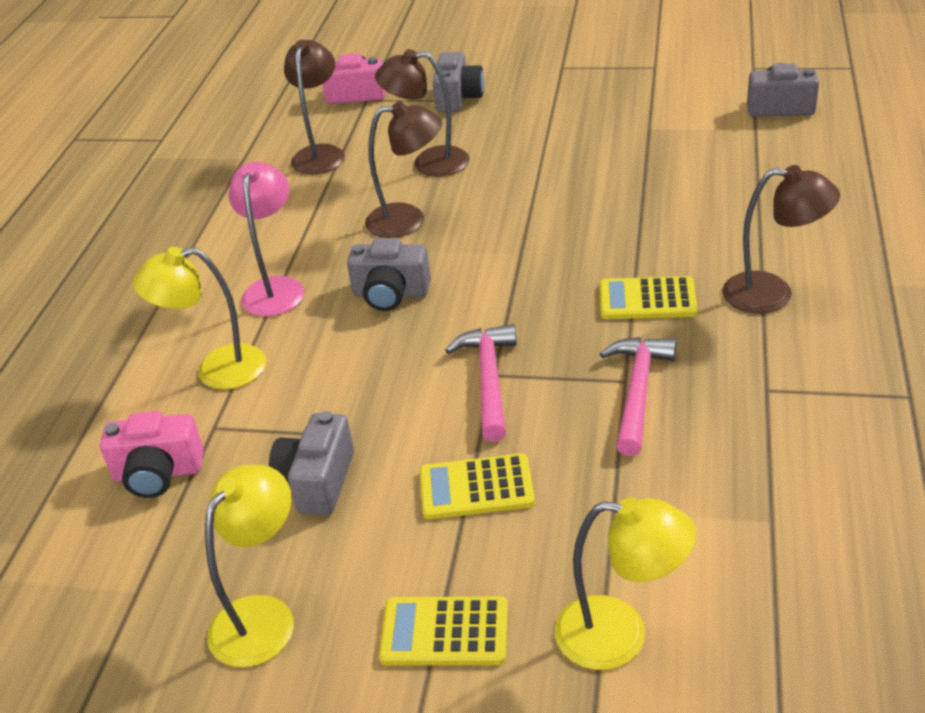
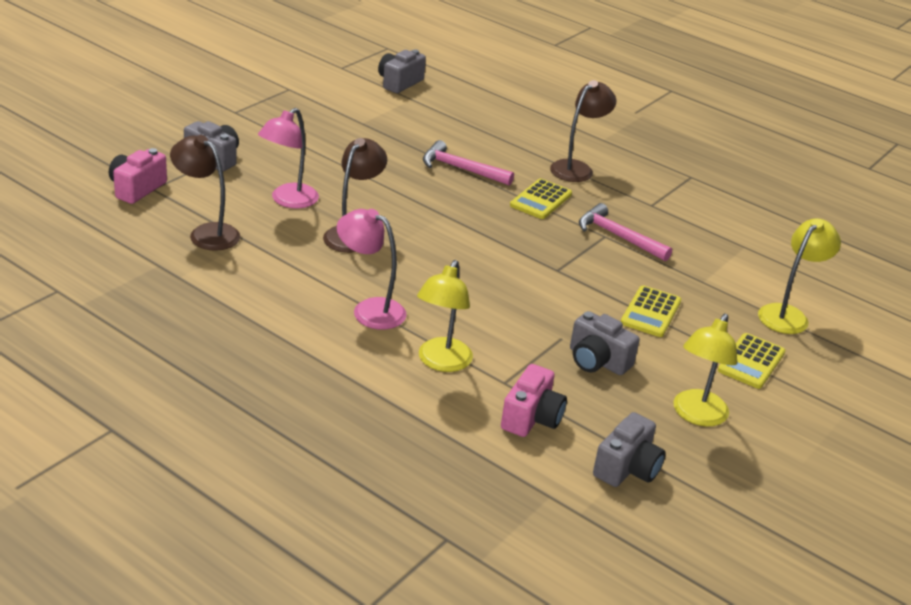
camera: 70 degrees left, 5 degrees down
yellow lamp [205,465,294,667] -> yellow lamp turned 120 degrees counterclockwise [673,313,737,427]
grey camera [347,238,431,311] -> grey camera moved to [593,412,666,487]
brown lamp [375,49,470,177] -> pink lamp [258,108,319,208]
pink hammer [445,324,517,442] -> pink hammer moved to [423,140,514,186]

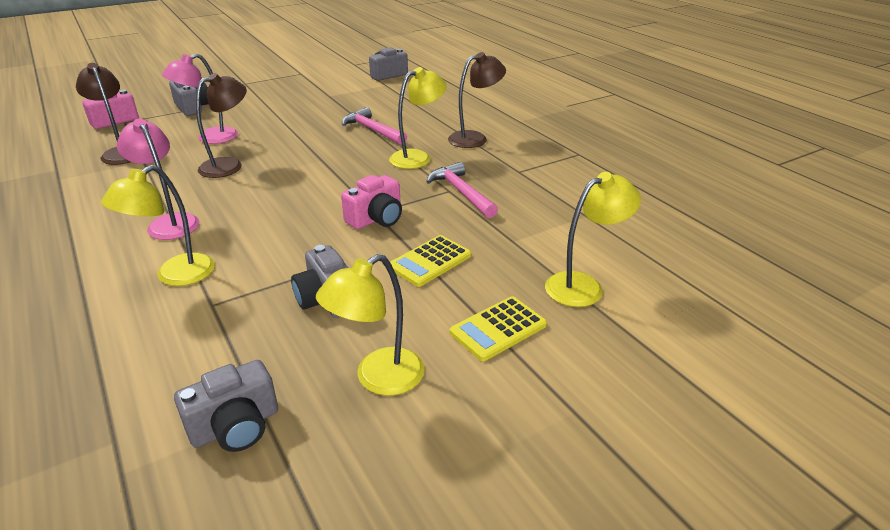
camera: 25 degrees right, 0 degrees up
pink camera [501,364,567,437] -> pink camera moved to [341,175,402,229]
yellow calculator [510,179,572,219] -> yellow lamp [389,67,447,169]

